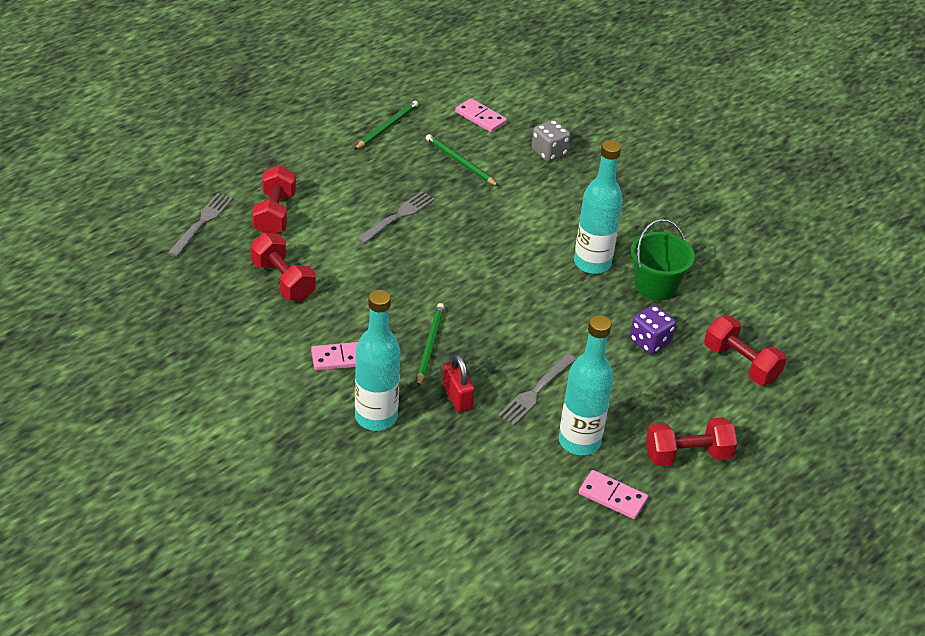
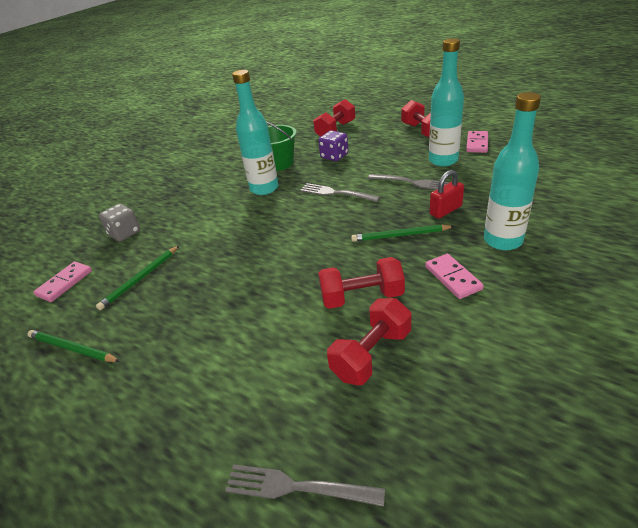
camera: 95 degrees left, 5 degrees down
red dumbbell [252,165,296,234] -> red dumbbell moved to [318,257,405,309]
grey fork [356,191,435,244] -> grey fork moved to [300,183,380,202]

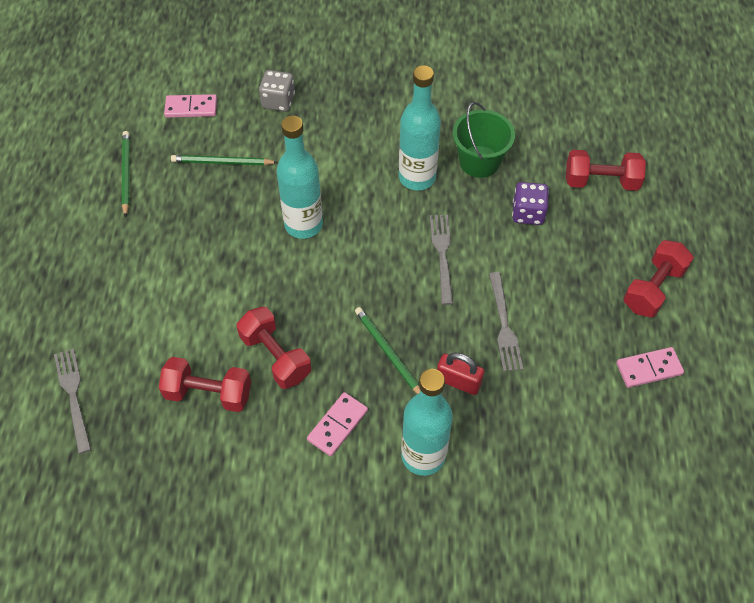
camera: 55 degrees right, 20 degrees up
turquoise bottle [429,38,464,166] -> turquoise bottle moved to [277,116,323,239]

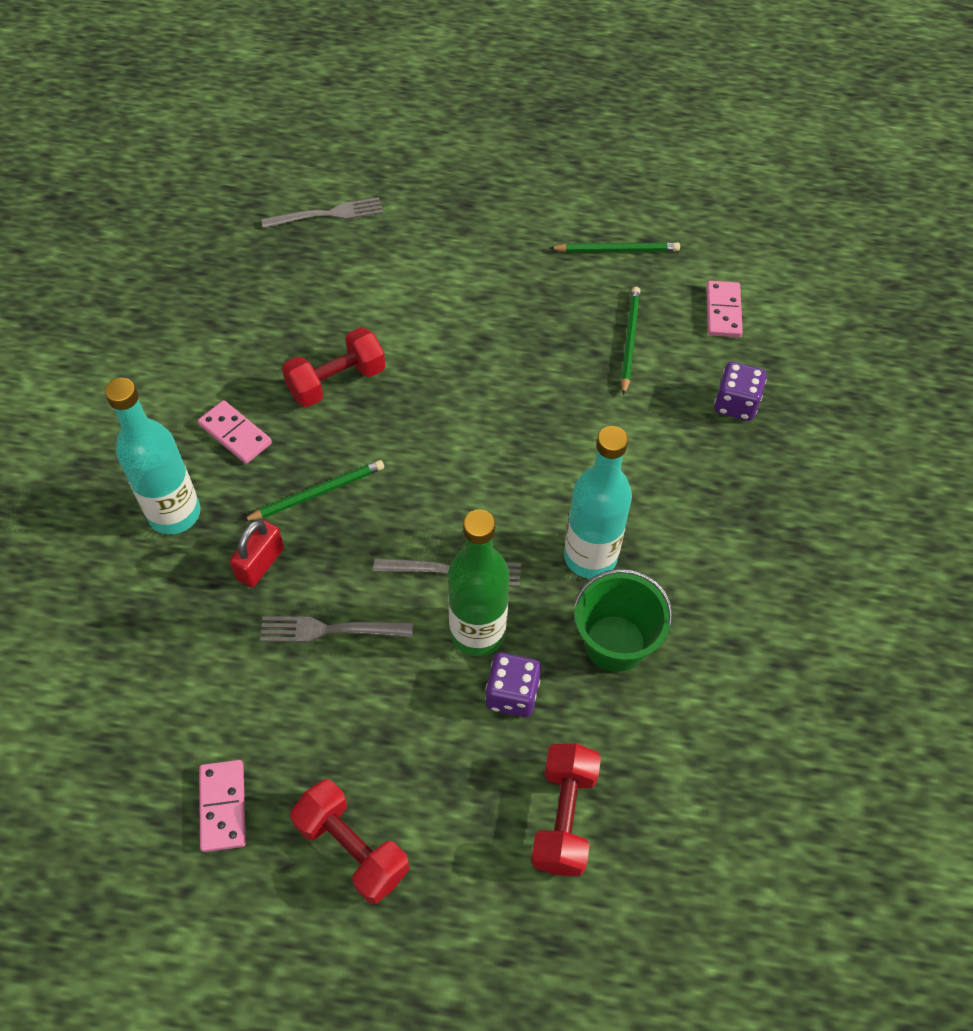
camera: 95 degrees right, 0 degrees up
red dumbbell [159,357,251,412] -> none
grey dice [259,70,295,112] -> purple dice [714,362,767,421]
turquoise bottle [277,116,323,239] -> none
none -> green bottle [448,510,509,656]

